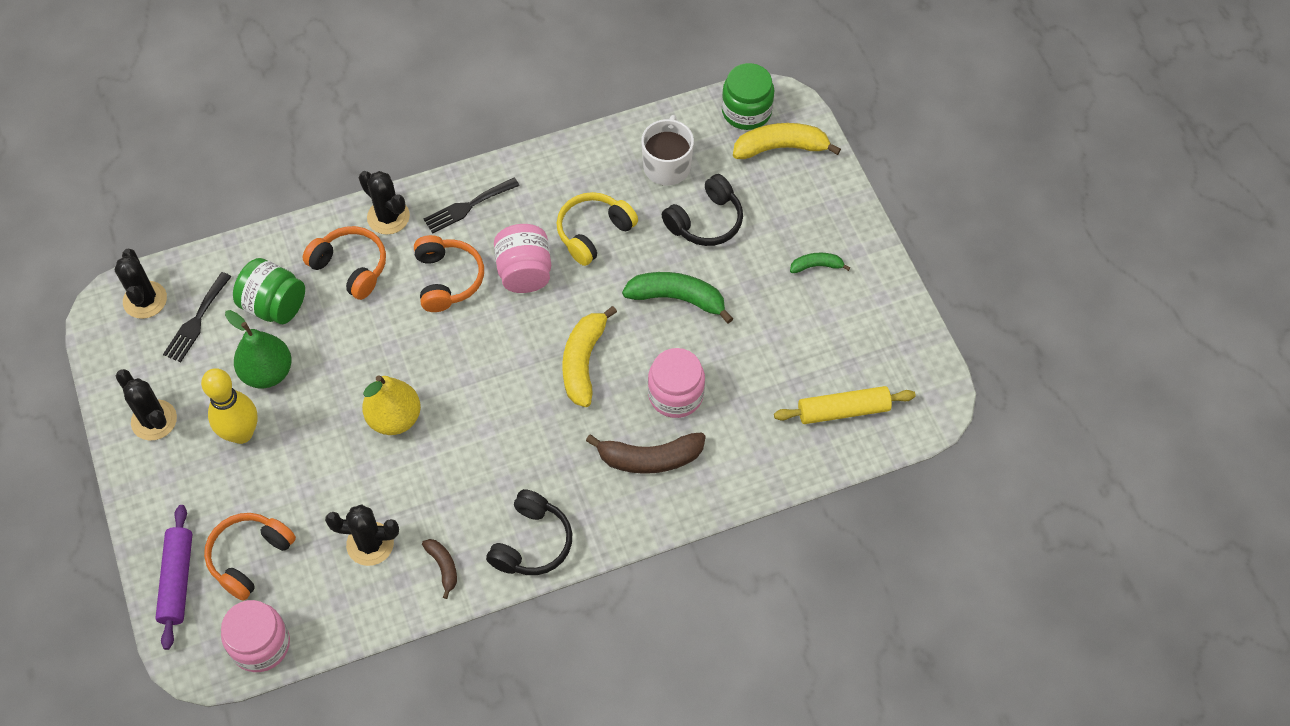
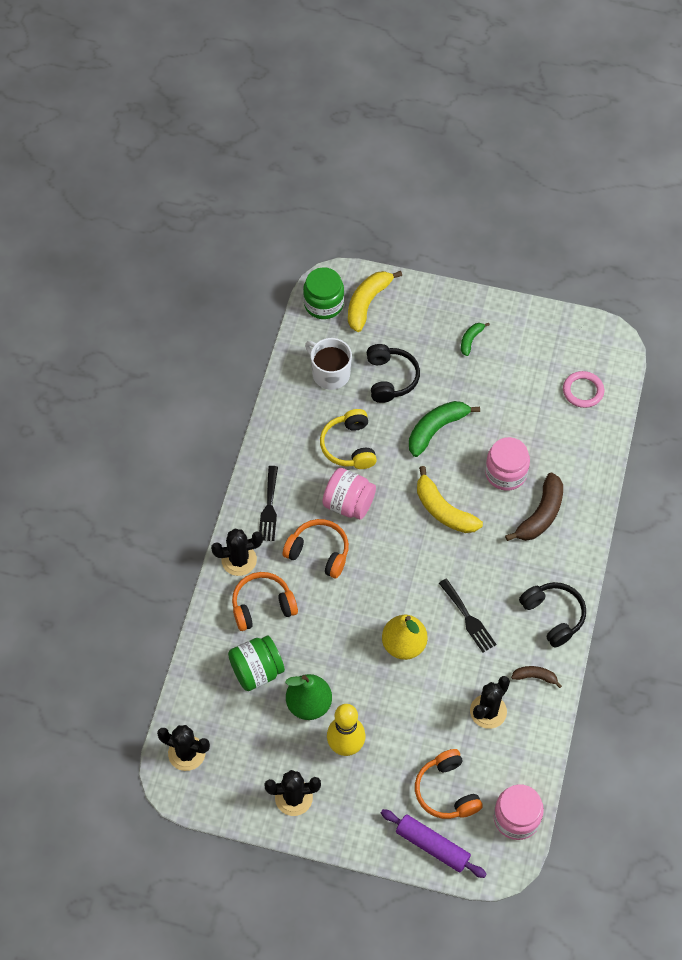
camera: 55 degrees left, 0 degrees up
black fork [163,272,232,362] -> black fork moved to [439,579,497,653]
yellow rolling pin [774,386,916,424] -> pink ring [563,371,604,408]

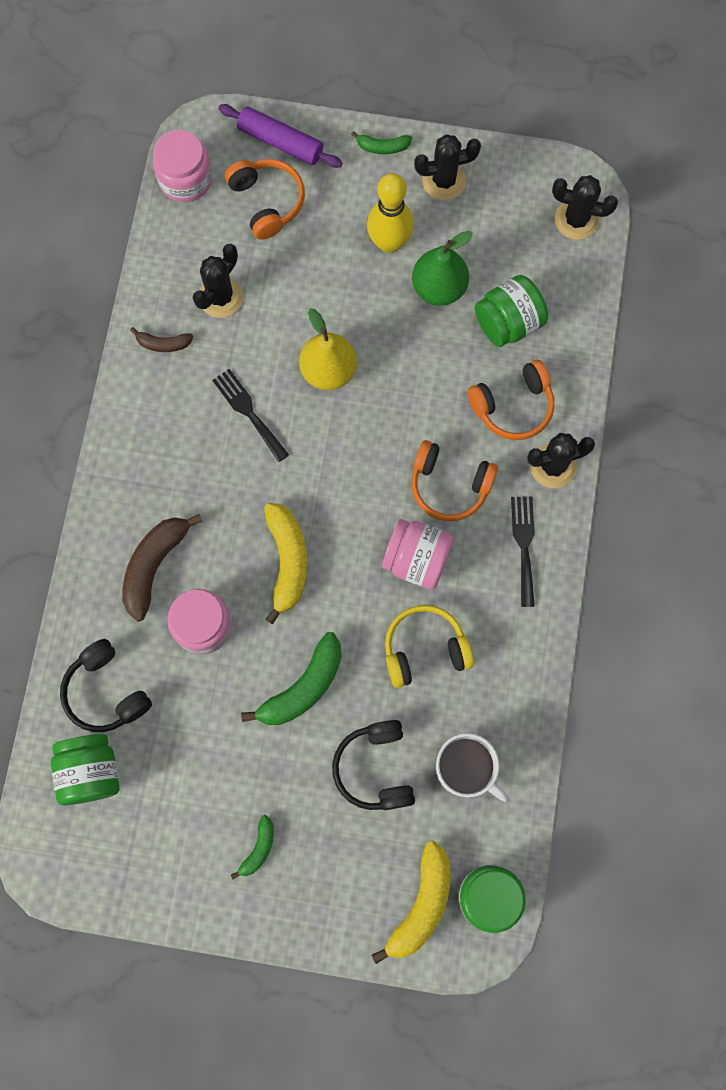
camera: 175 degrees right, 15 degrees up
yellow headphones [320,409,377,469] -> yellow headphones turned 90 degrees counterclockwise [385,605,474,688]
yellow banana [417,466,483,533] -> yellow banana turned 45 degrees clockwise [264,503,308,624]
black headphones [519,582,586,648] -> black headphones moved to [60,639,152,732]
pink ring [563,371,604,408] -> green jar [51,734,120,805]
none -> green banana [351,131,412,154]

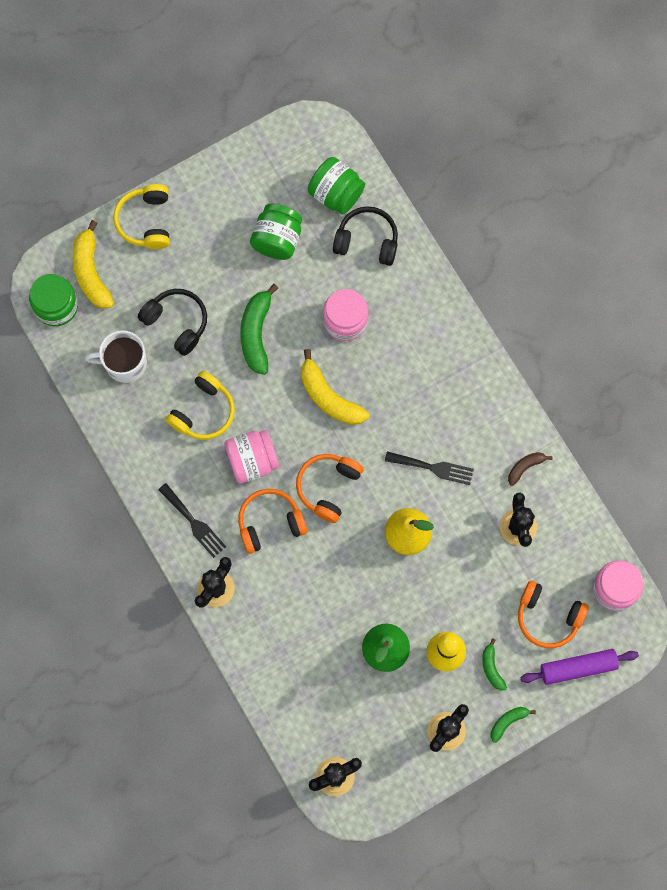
camera: 140 degrees right, 0 degrees up
brown banana [122,514,203,622] -> none
green banana [231,815,274,879] -> green banana moved to [482,638,507,690]
orange headphones [468,360,555,440] -> orange headphones moved to [296,454,364,523]
green jar [475,275,548,347] -> green jar moved to [250,204,302,260]
none -> yellow headphones [113,184,170,249]

